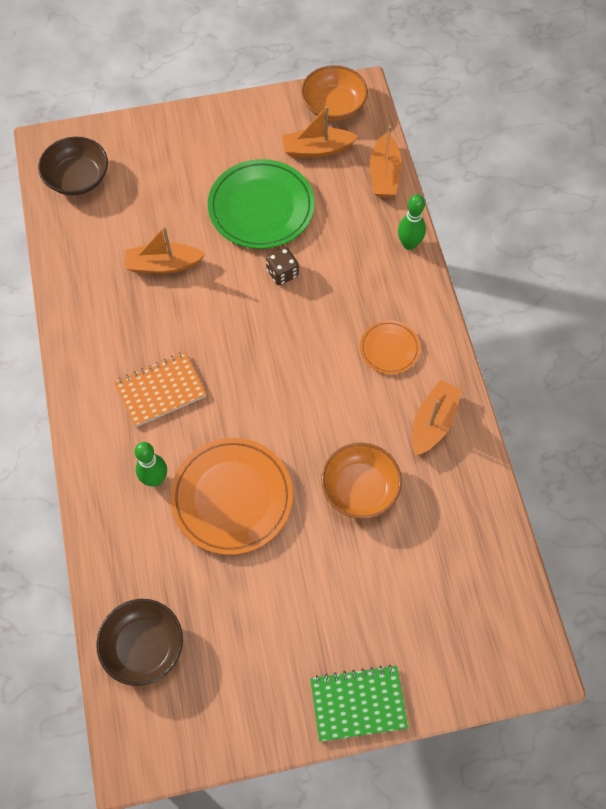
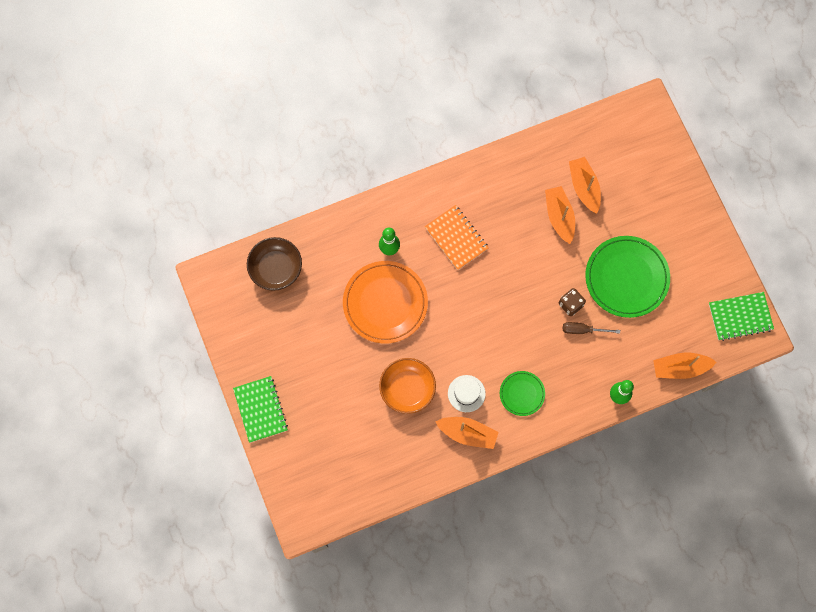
camera: 80 degrees right, 10 degrees up
brown bowl [38,137,108,195] -> none
orange boat [282,106,358,158] -> orange boat moved to [569,157,601,214]
orange bowl [301,65,368,121] -> green notebook [709,292,774,341]
orange plate [360,320,420,374] -> green plate [500,371,545,416]
none -> white hat [448,375,486,412]
none -> brown screwdriver [563,322,620,334]

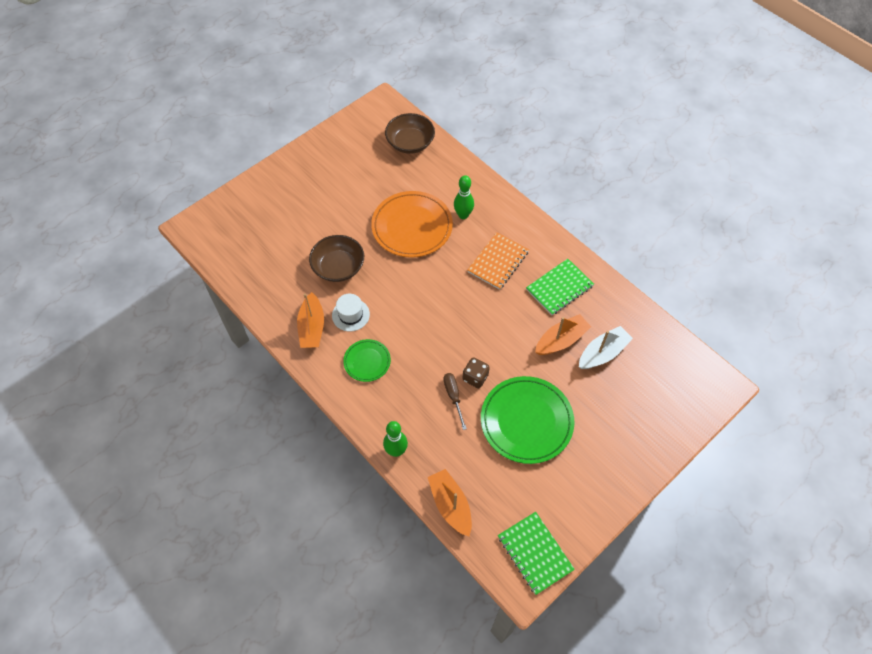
camera: 70 degrees right, 15 degrees down
green notebook [233,376,288,443] -> green notebook moved to [526,259,594,315]
orange bowl [379,358,436,414] -> brown bowl [309,235,364,282]
orange boat [569,157,601,214] -> white boat [579,326,633,369]

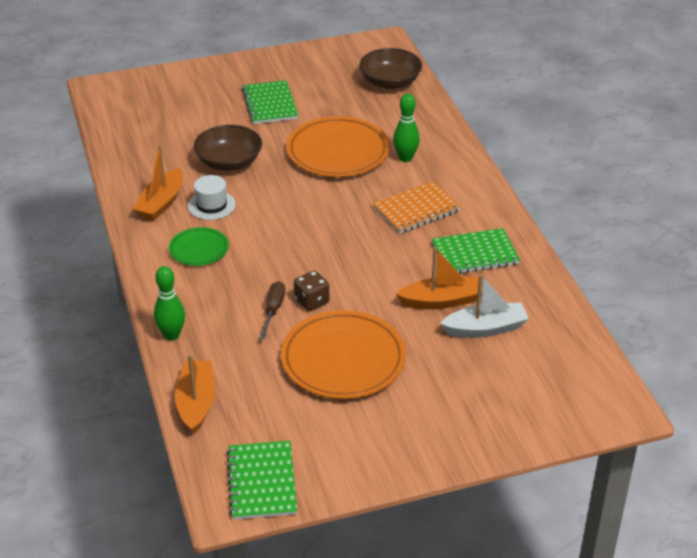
camera: 25 degrees right, 20 degrees down
green plate [481,376,574,464] -> orange plate [281,310,406,399]
none -> green notebook [242,80,298,124]

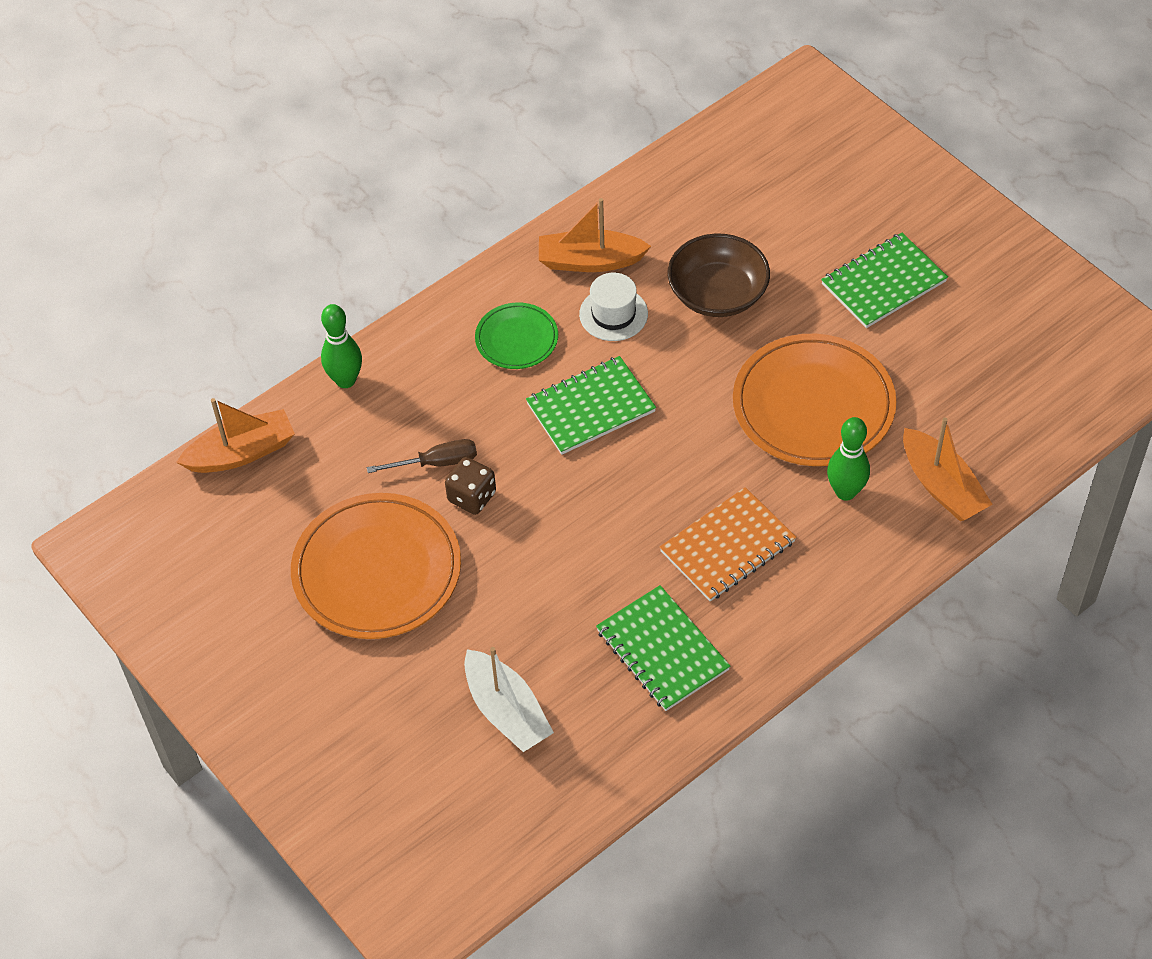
camera: 70 degrees right, 15 degrees up
green notebook [226,441,297,520] -> green notebook moved to [526,356,656,455]
brown bowl [360,48,422,89] -> none
orange notebook [373,181,461,234] -> orange notebook turned 75 degrees counterclockwise [660,487,796,601]
orange boat [396,247,482,309] -> orange boat moved to [903,417,993,521]

